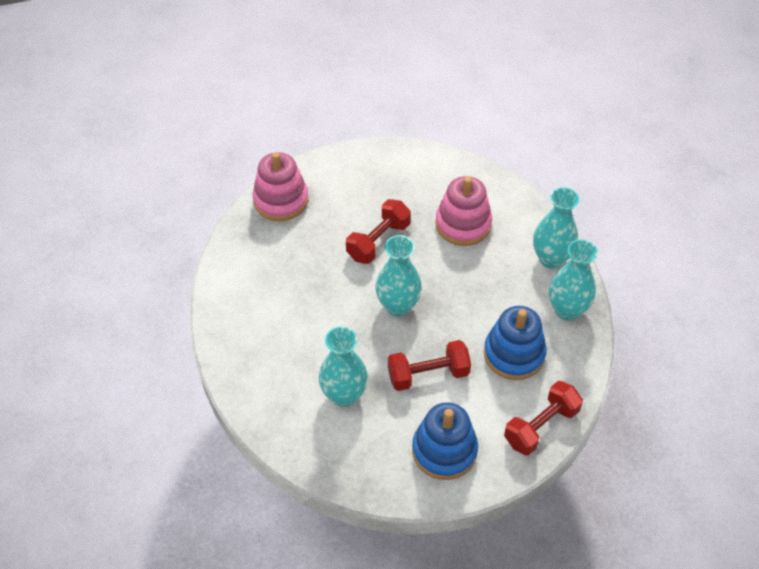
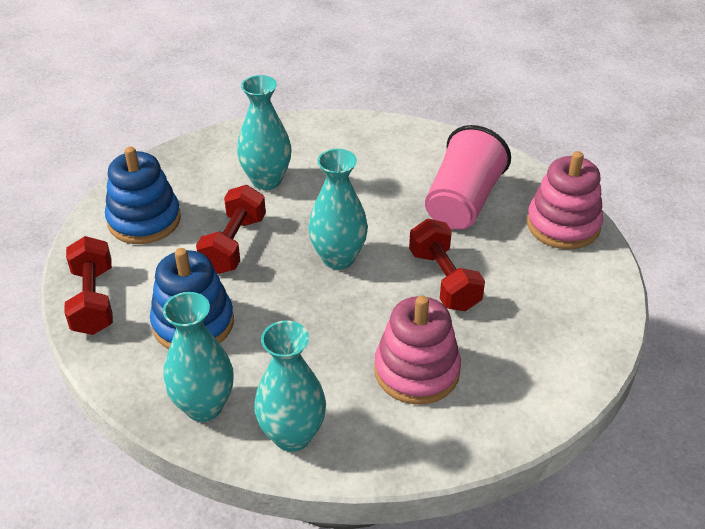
camera: 120 degrees right, 10 degrees down
none -> pink cup [425,125,511,230]

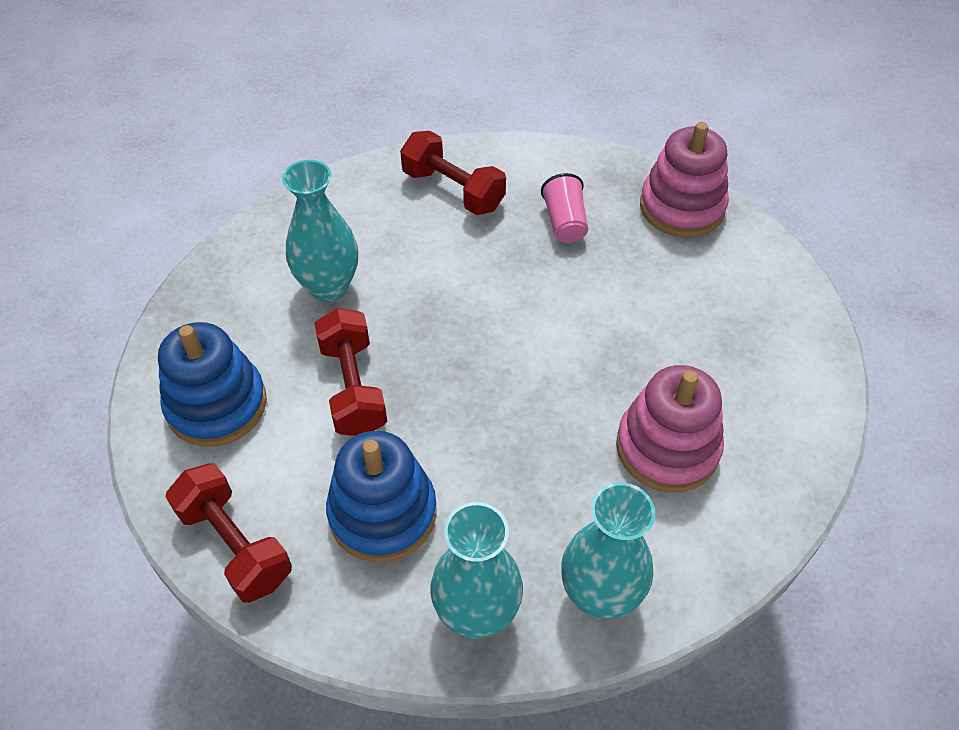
camera: 30 degrees left, 10 degrees up
turquoise vase [308,149,368,270] -> none
red dumbbell [409,219,485,311] -> red dumbbell moved to [400,131,506,215]
pink cup [425,125,511,230] -> pink cup [541,173,588,243], size x0.53

